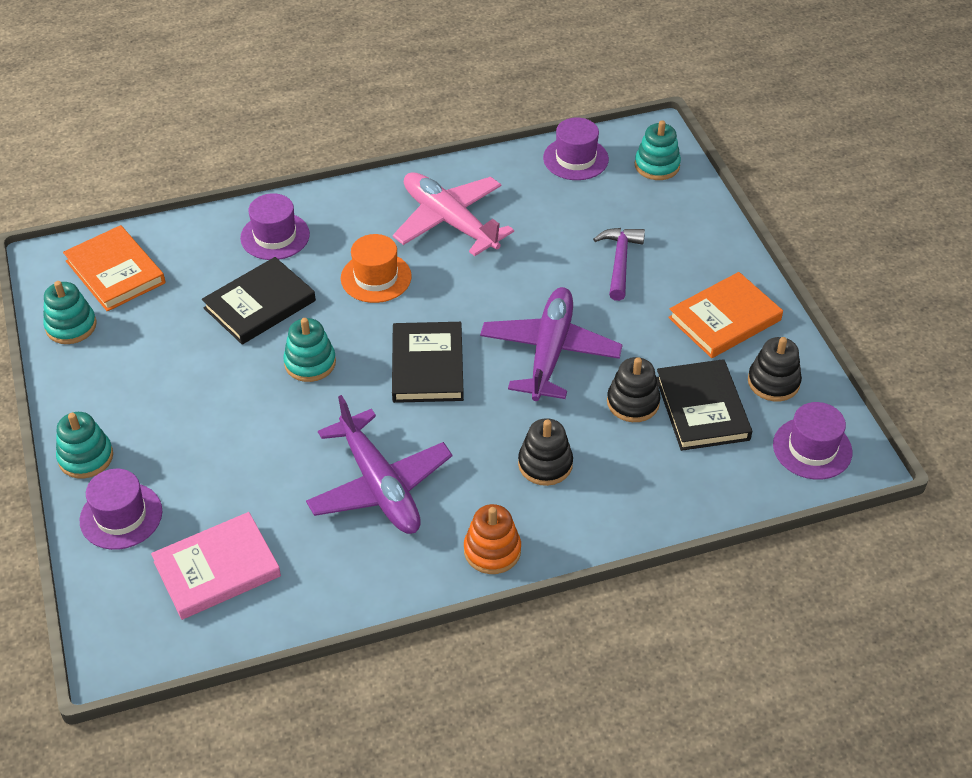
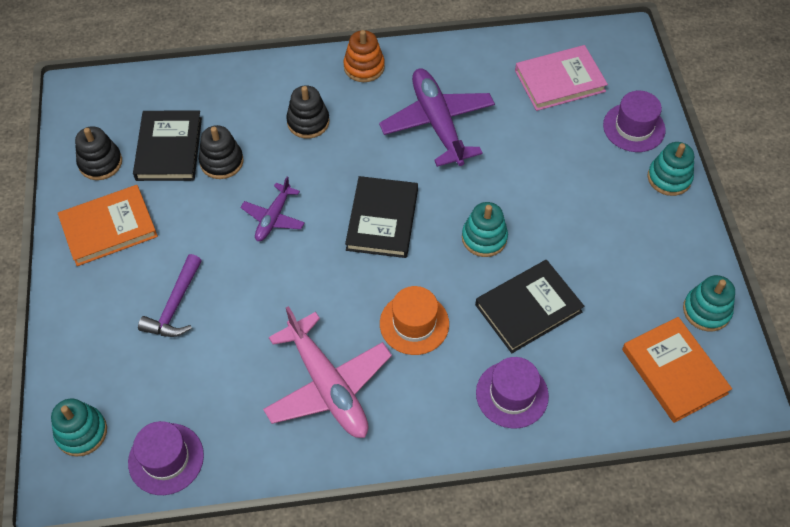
camera: 170 degrees left, 10 degrees up
purple plane [480,287,623,401] -> purple plane [240,177,305,241], size x0.54
purple hat [773,402,852,480] -> none

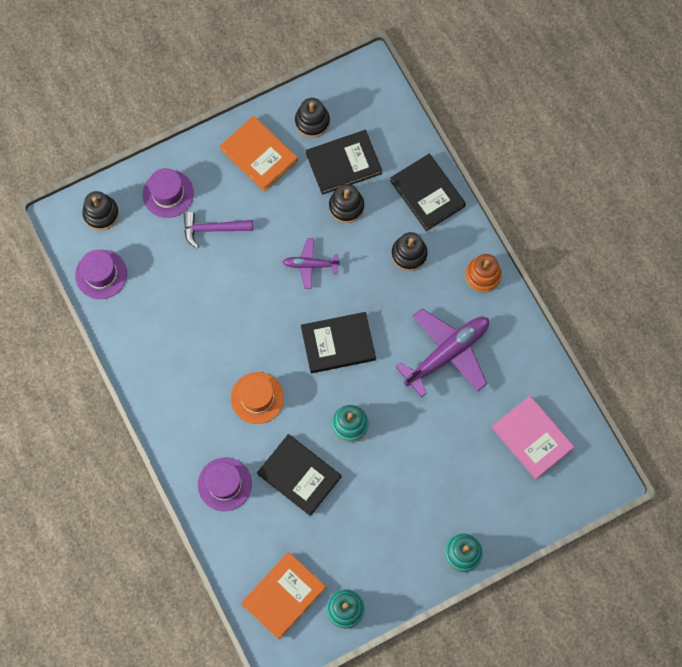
camera: 70 degrees right, 15 degrees up
turquoise stacking toy [51,399,107,457] -> black stacking toy [82,191,119,230]
pink plane [263,306,392,438] -> none
purple hat [603,91,666,152] -> purple hat moved to [143,168,194,218]
none -> black book [390,154,466,231]

